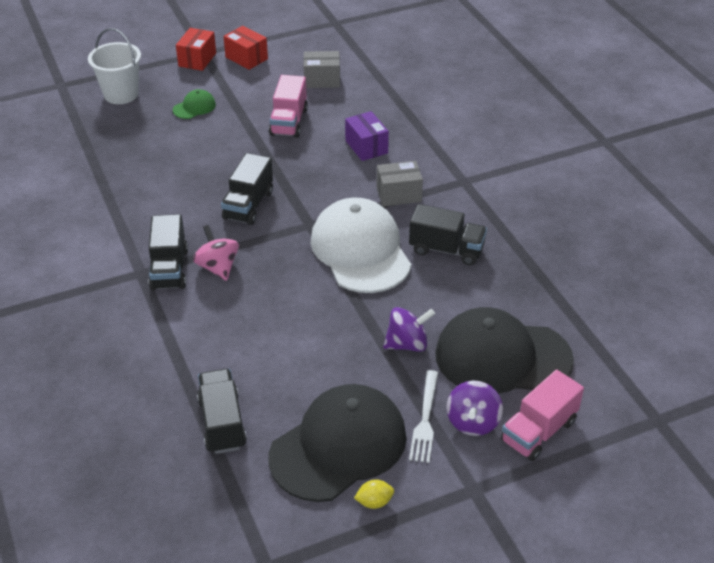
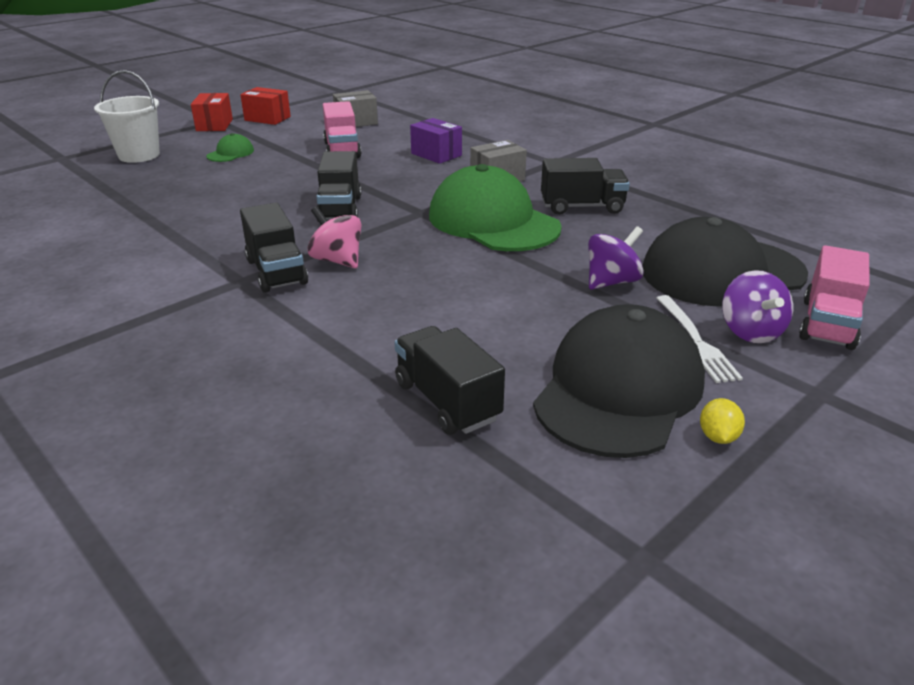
camera: 20 degrees left, 10 degrees down
white cap [311,198,412,293] -> green cap [429,164,562,251]
yellow lemon [354,479,394,509] -> yellow lemon turned 45 degrees counterclockwise [700,398,745,444]

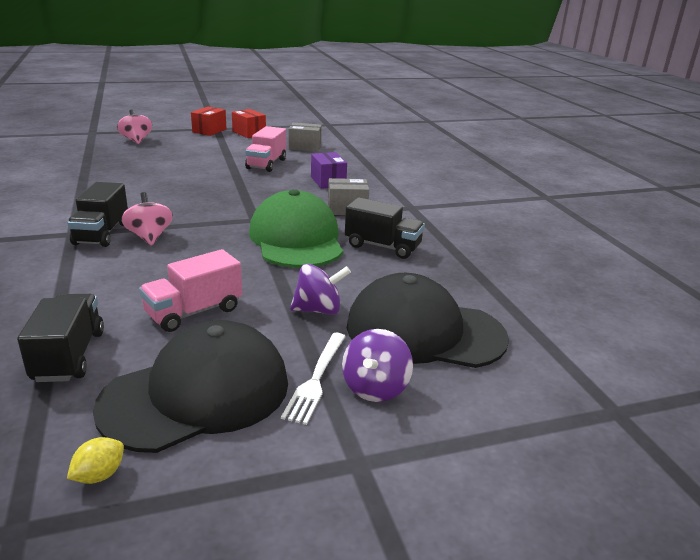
camera: 25 degrees right, 5 degrees down
white bucket [94,70,160,163] -> pink spinning top [117,109,152,144]
green cap [206,133,254,162] -> none
black truck [316,151,361,221] -> none
yellow lemon [700,398,745,444] -> yellow lemon moved to [67,437,124,484]
pink truck [799,245,870,350] -> pink truck moved to [139,249,242,332]

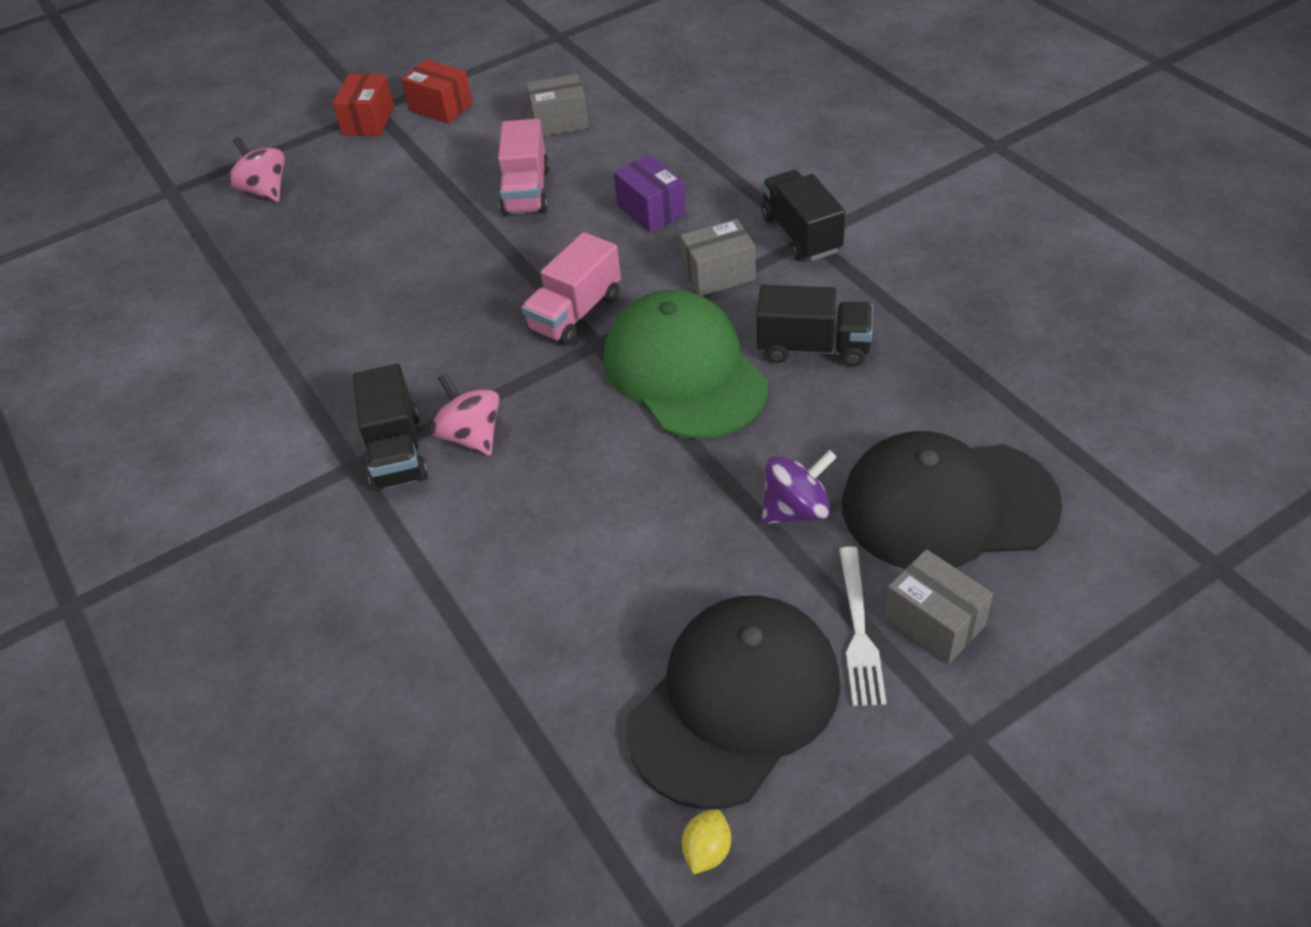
camera: 10 degrees left, 20 degrees up
black truck [17,294,104,382] -> black truck moved to [761,170,845,261]
pink truck [139,249,242,332] -> pink truck moved to [521,232,621,345]
purple spinning top [342,329,413,402] -> grey box [884,549,993,664]

